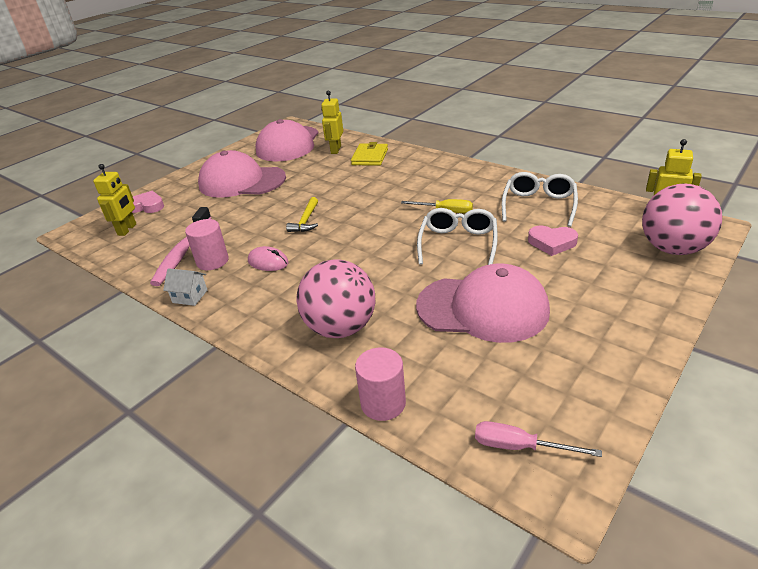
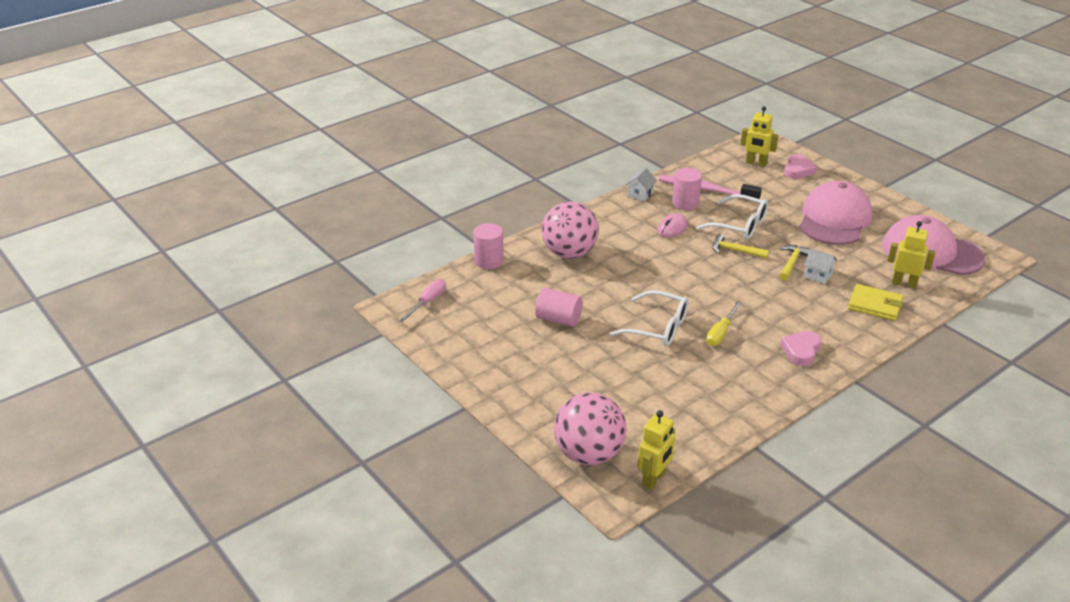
camera: 100 degrees right, 0 degrees up
pink cap [416,263,550,343] -> pink cylinder [535,288,583,327]
white glasses [502,172,578,227] -> white glasses moved to [696,194,768,240]
pink heart [528,225,578,256] -> pink heart moved to [780,331,822,366]
none -> yellow hammer [779,245,811,281]
none -> white house [804,249,837,284]

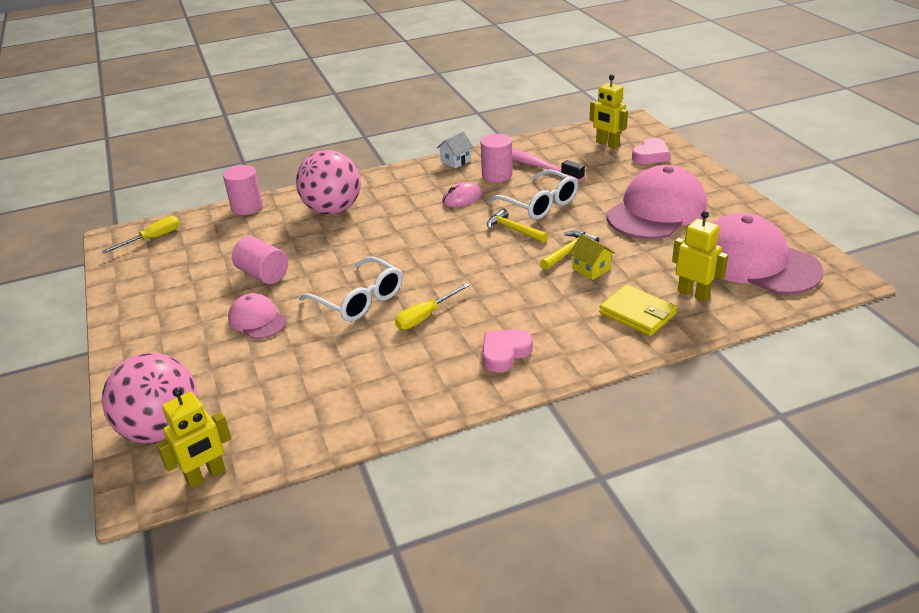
camera: 20 degrees right, 0 degrees up
pink screwdriver [399,279,446,322] -> yellow screwdriver [102,216,180,253]
white house [804,249,837,284] -> yellow house [569,234,615,280]
none -> pink cap [228,293,287,339]

